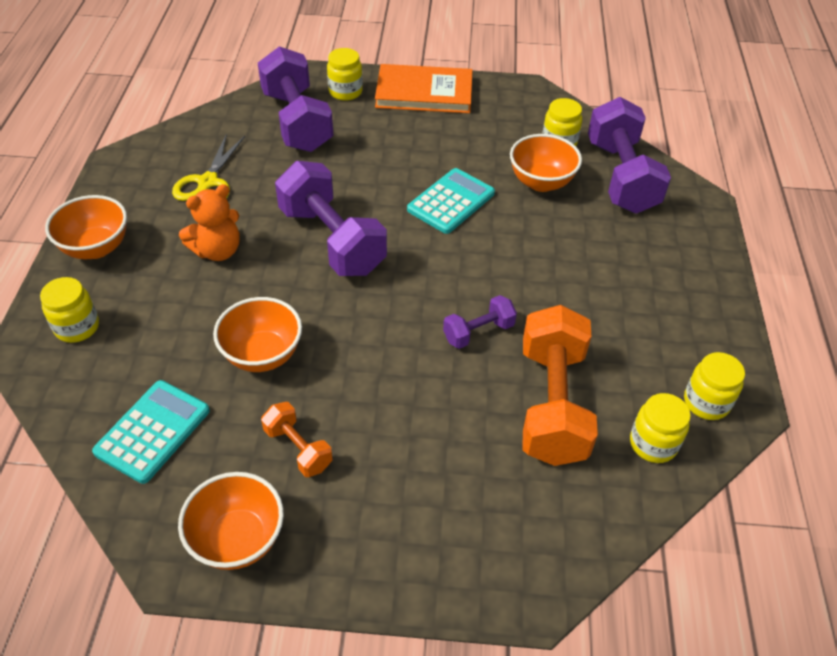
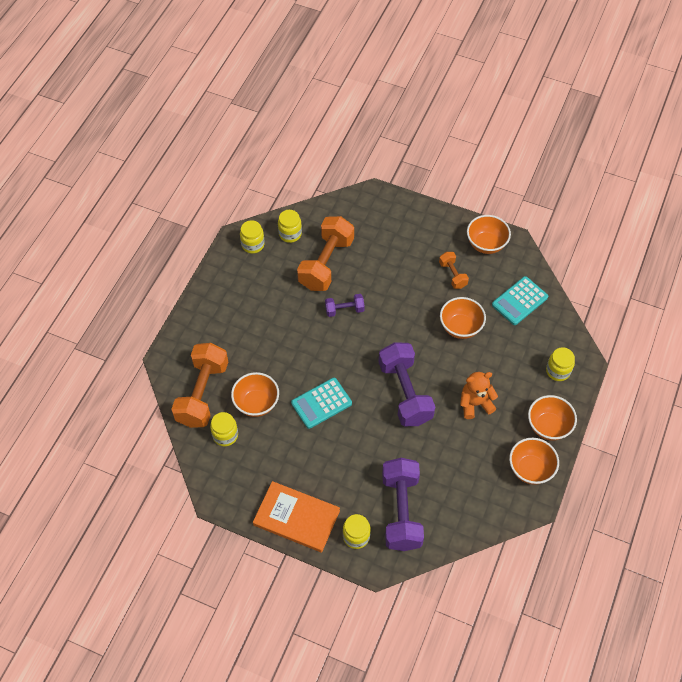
camera: 160 degrees left, 10 degrees up
yellow scissors [172,134,245,201] -> none
purple dumbbell [588,97,671,213] -> orange dumbbell [171,343,228,428]
none -> orange bowl [509,438,559,485]

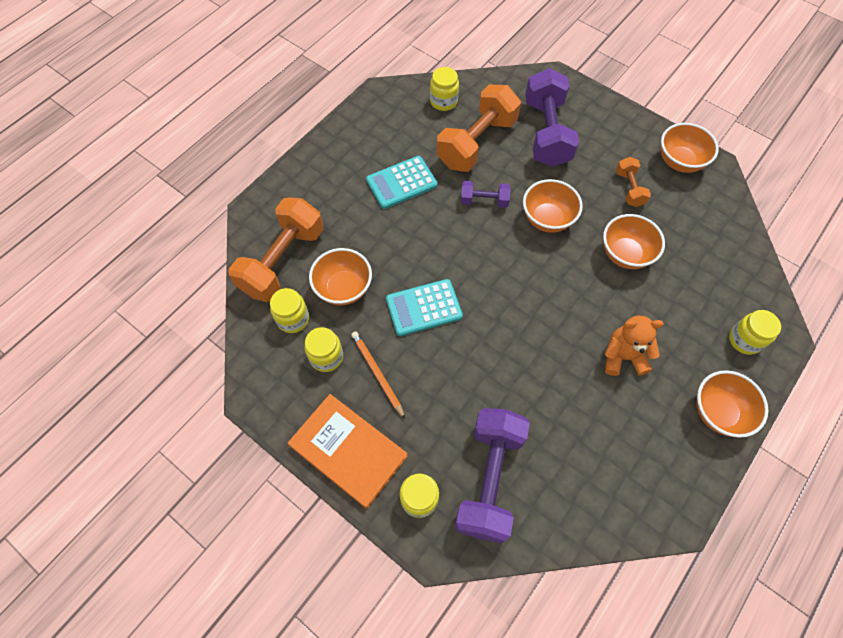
camera: 15 degrees right, 5 degrees up
yellow jar [240,220,265,254] -> yellow jar moved to [305,327,343,372]
purple dumbbell [379,342,435,426] -> purple dumbbell moved to [525,68,579,167]
turquoise calculator [492,276,548,325] -> turquoise calculator moved to [366,156,437,209]
orange bowl [509,438,559,485] -> orange bowl moved to [523,179,583,233]
none -> orange pencil [351,332,405,419]

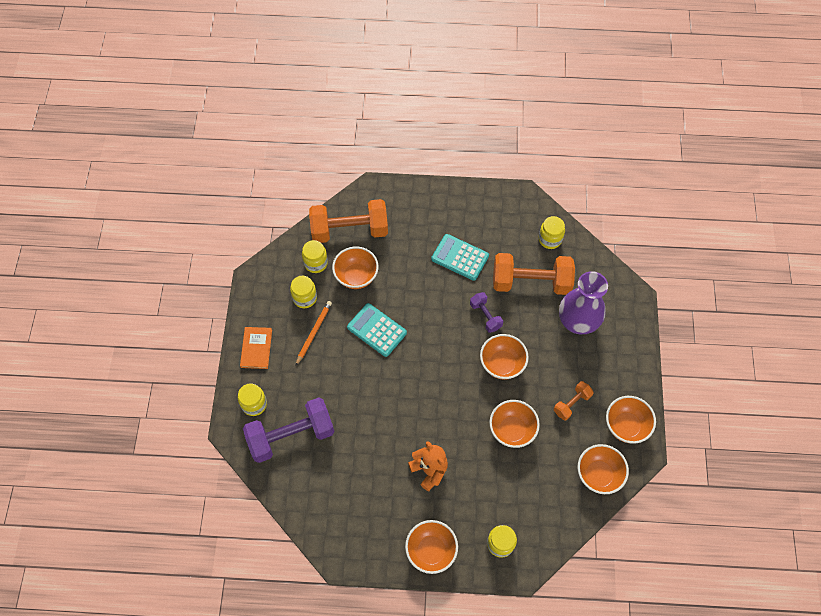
camera: 55 degrees right, 0 degrees up
orange book [288,394,408,509] -> orange book [240,327,272,369], size x0.61
purple dumbbell [525,68,579,167] -> purple vase [559,271,608,334]
none -> orange bowl [578,444,629,494]

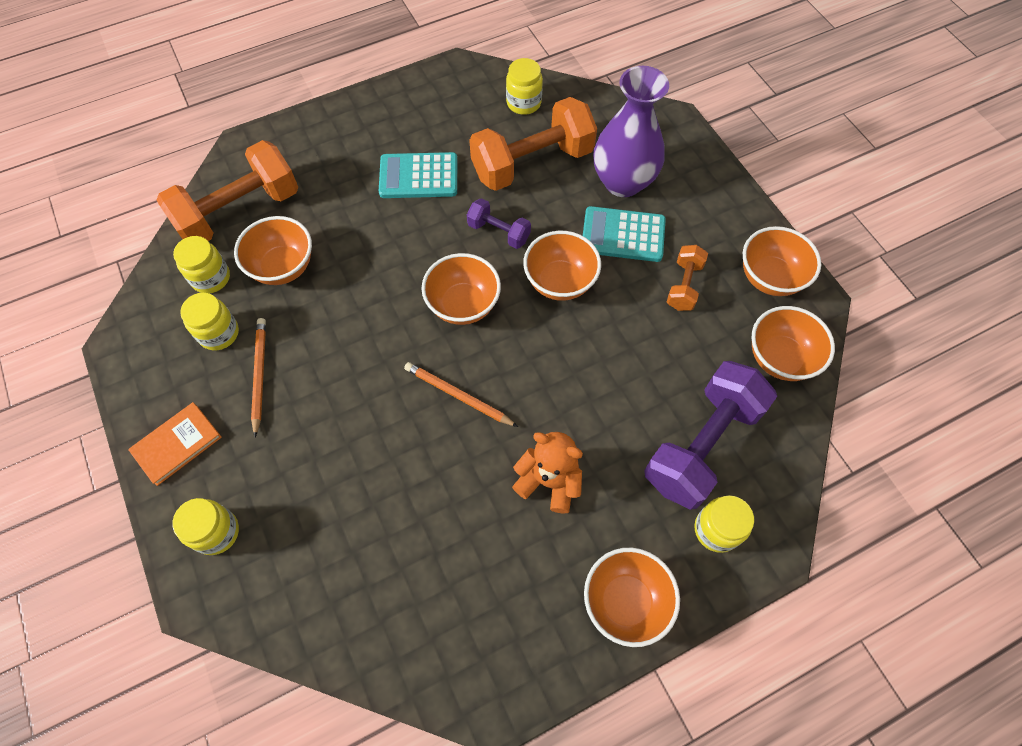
camera: 30 degrees left, 0 degrees up
orange book [240,327,272,369] -> orange book turned 75 degrees clockwise [128,402,222,486]
purple dumbbell [243,397,334,463] -> purple dumbbell moved to [644,361,777,510]
turquoise calculator [347,303,407,357] -> turquoise calculator moved to [583,206,666,262]
orange bowl [489,400,540,448] -> orange bowl moved to [422,253,501,325]
none -> orange pencil [404,362,518,427]

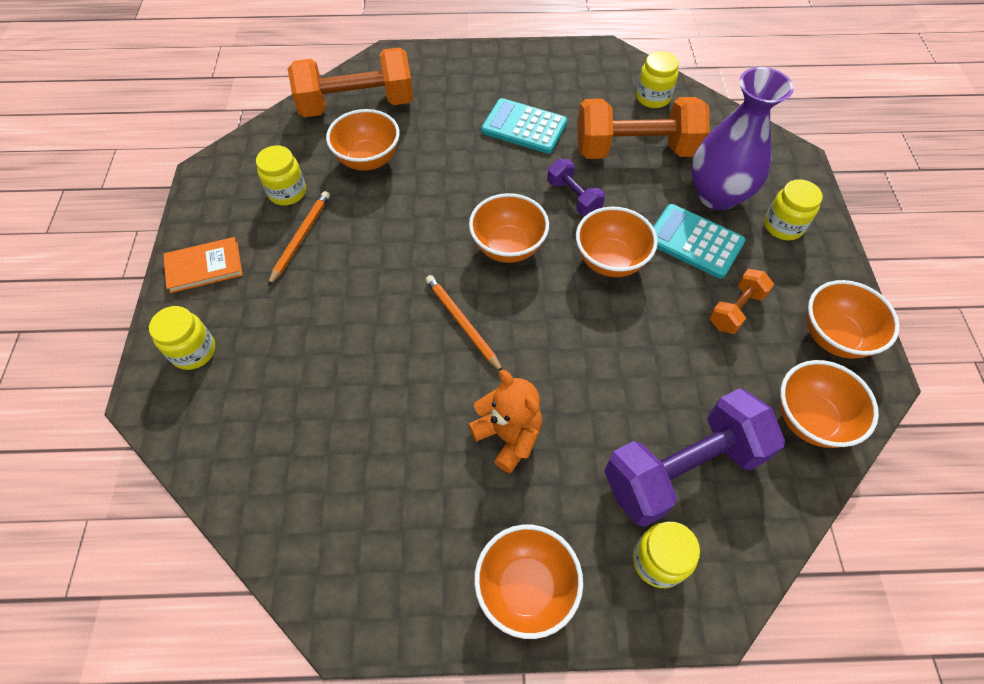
camera: 25 degrees right, 5 degrees down
yellow jar [173,236,230,293] -> yellow jar moved to [764,179,823,240]

